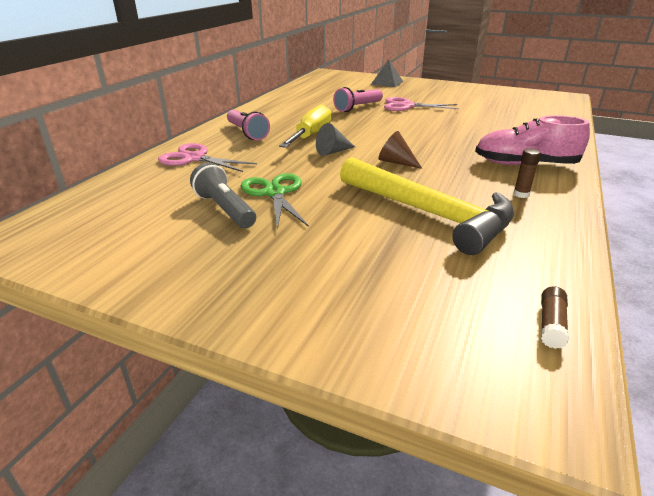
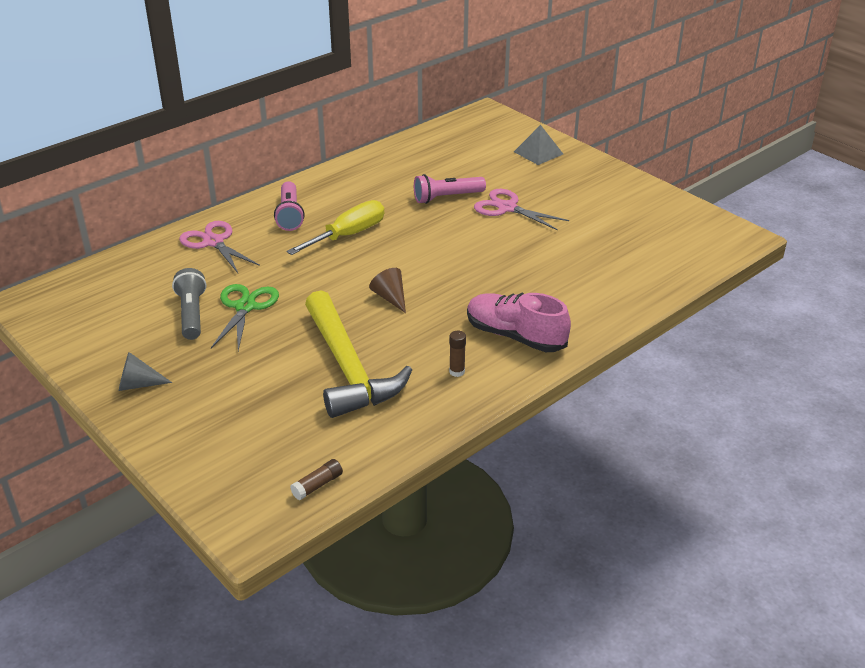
camera: 25 degrees right, 5 degrees up
grey cone [316,123,355,156] -> grey cone moved to [119,352,172,391]

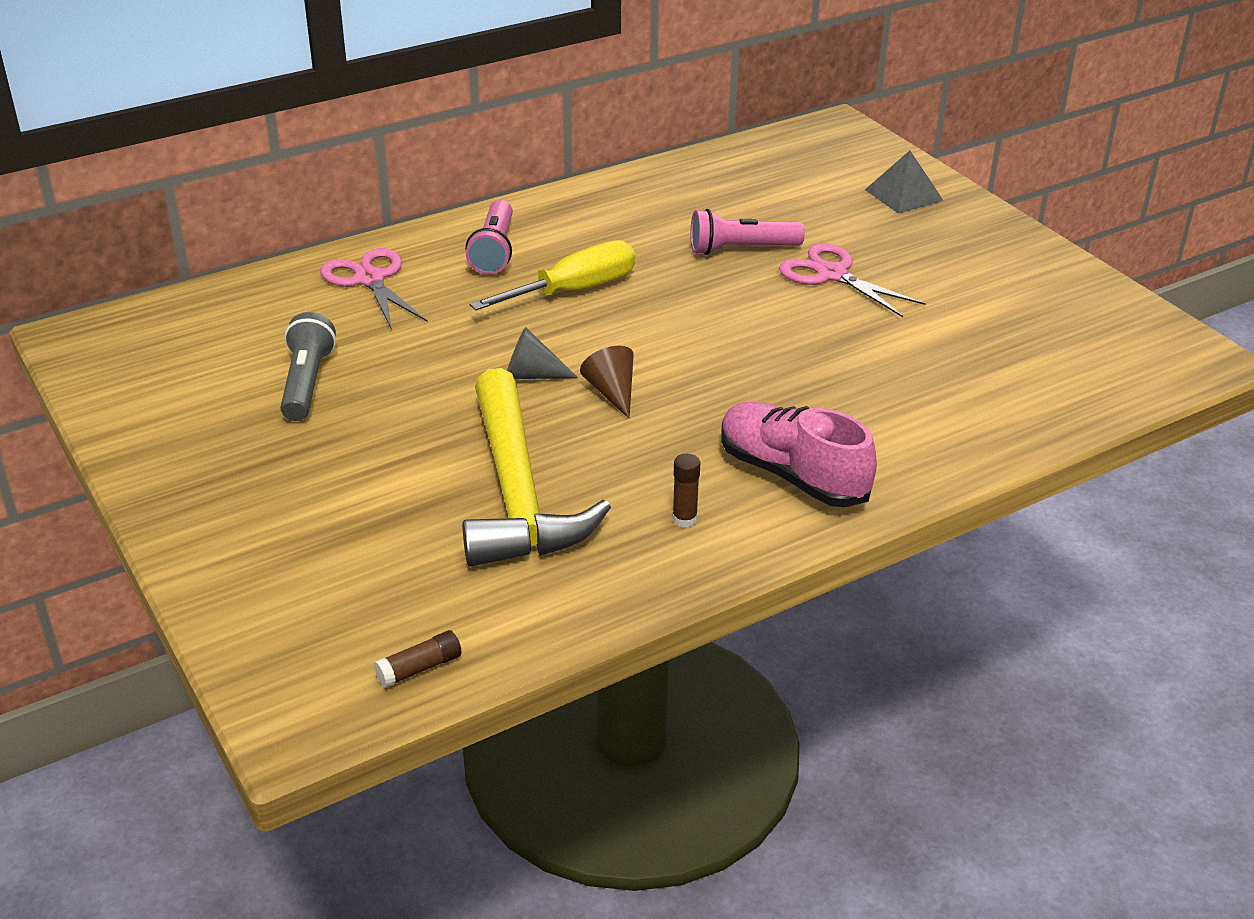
camera: 10 degrees right, 0 degrees up
grey cone [119,352,172,391] -> grey cone moved to [507,327,578,379]
green scissors [211,284,279,351] -> none

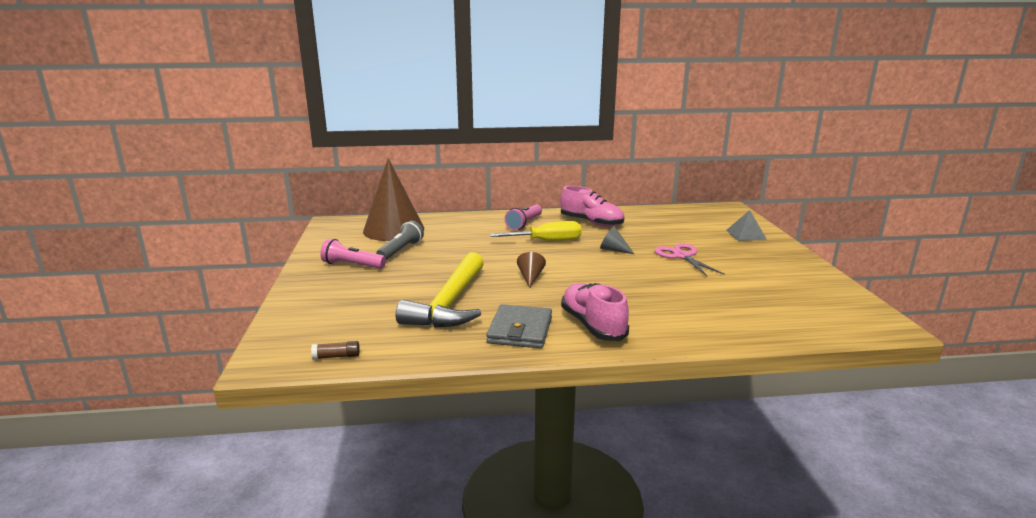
camera: 25 degrees right, 15 degrees down
pink scissors [320,248,428,330] -> none
grey cone [507,327,578,379] -> grey cone moved to [600,226,634,254]
brown glue stick [672,454,700,528] -> grey wallet [486,304,552,349]
pink flashlight [690,209,805,255] -> pink flashlight moved to [320,239,386,269]
none -> brown cone [363,158,424,241]
none -> pink shoe [560,186,624,227]

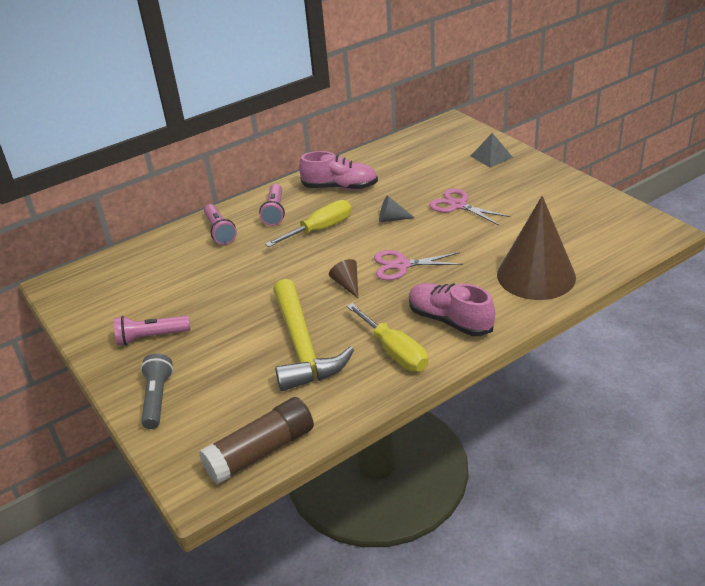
camera: 25 degrees left, 15 degrees up
brown glue stick [311,341,360,359] -> brown glue stick [199,397,314,485], size x2.44
brown cone [363,158,424,241] -> brown cone moved to [497,196,576,300]
grey flashlight [376,221,424,260] -> grey flashlight moved to [140,353,173,429]
grey wallet [486,304,552,349] -> yellow screwdriver [347,303,428,372]
none -> pink flashlight [204,204,237,245]
none -> pink scissors [374,250,463,280]

